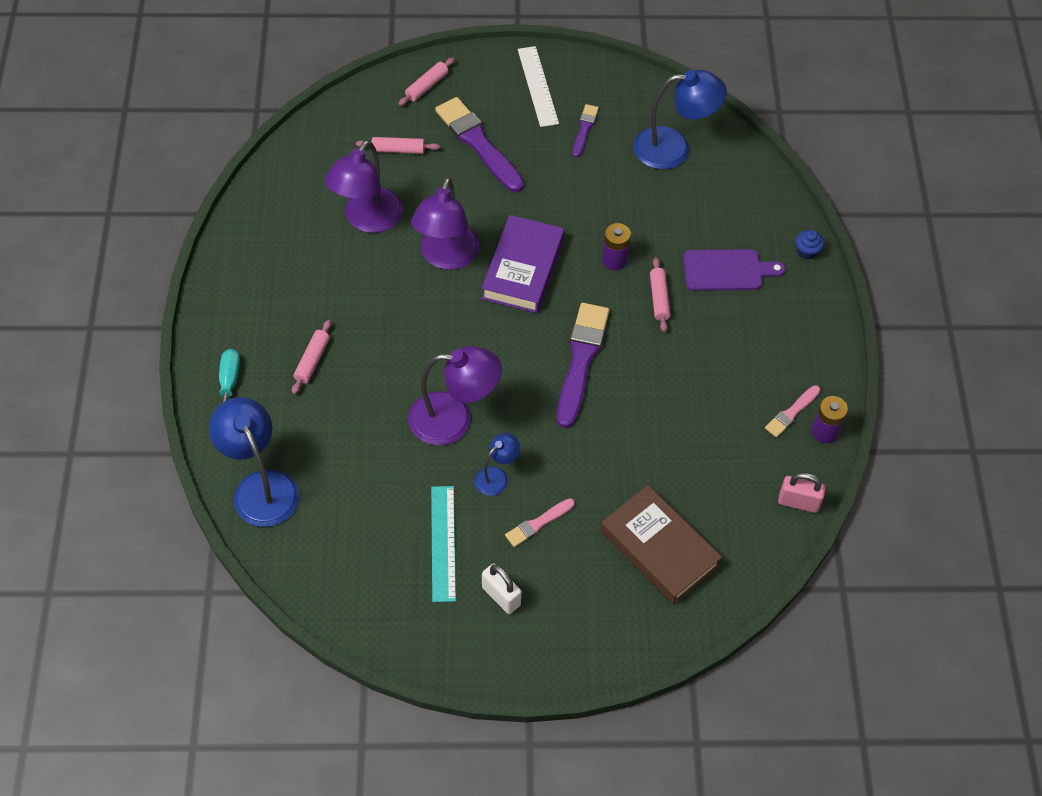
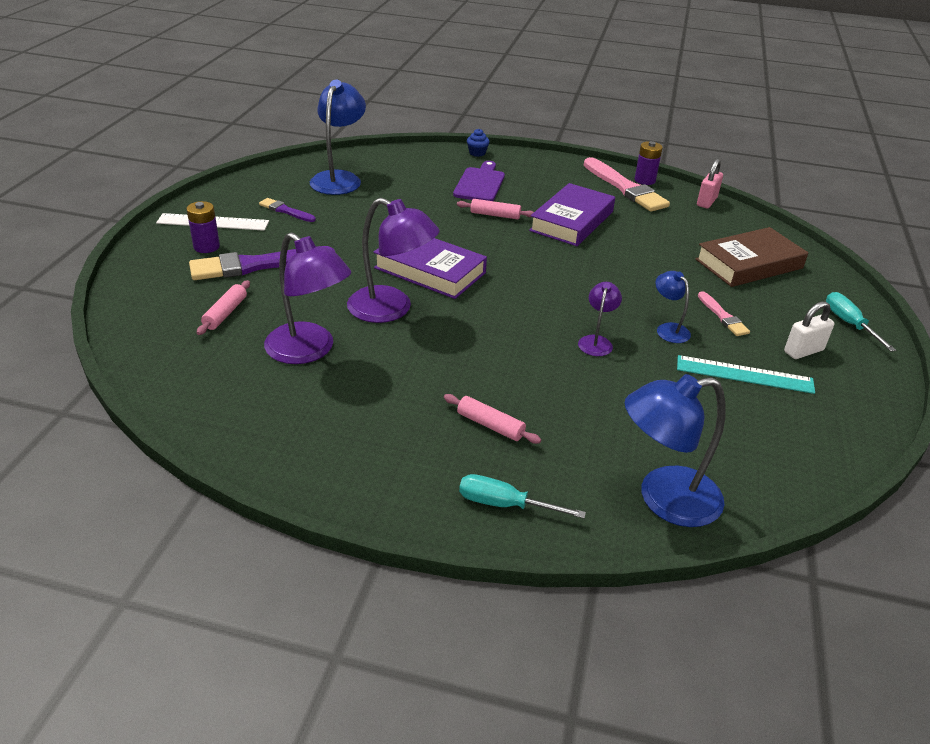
camera: 75 degrees left, 20 degrees down
pink rolling pin [398,57,455,106] -> none
purple lamp [408,346,502,445] -> purple lamp [578,282,622,356], size x0.52
purple brush [557,303,609,428] -> none
purple battery [602,223,631,270] -> purple battery moved to [186,201,220,253]
pink brush [765,385,820,437] -> pink brush [584,157,670,212], size x1.95
none -> purple book [529,183,615,246]
none -> turquoise screwdriver [826,292,896,352]

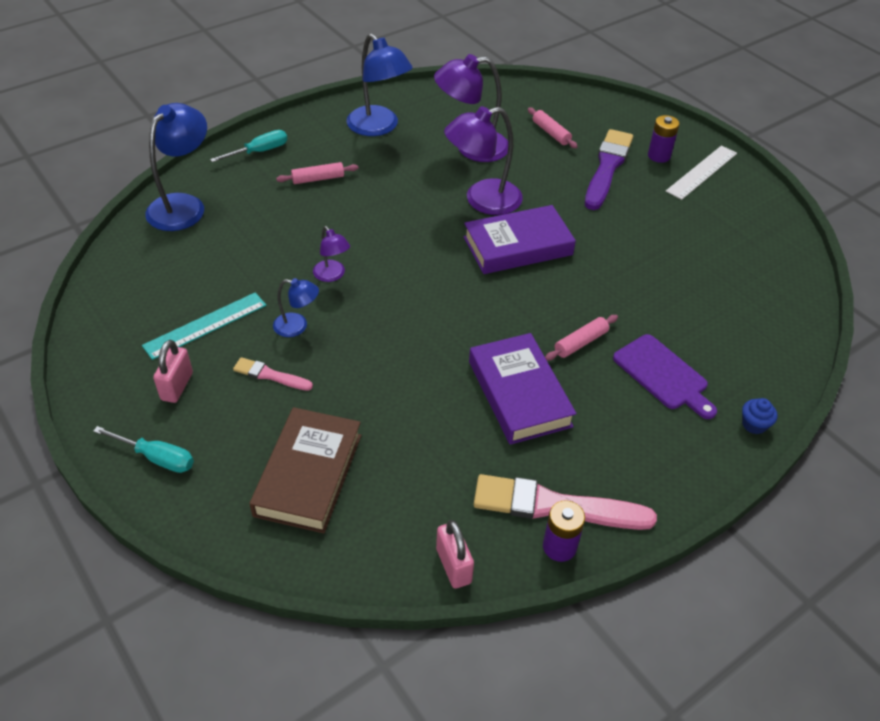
camera: 130 degrees right, 10 degrees up
purple brush [259,198,316,222] -> none
blue lamp [310,80,366,195] -> blue lamp moved to [346,34,413,136]
white padlock [784,301,834,359] -> pink padlock [153,340,193,403]

